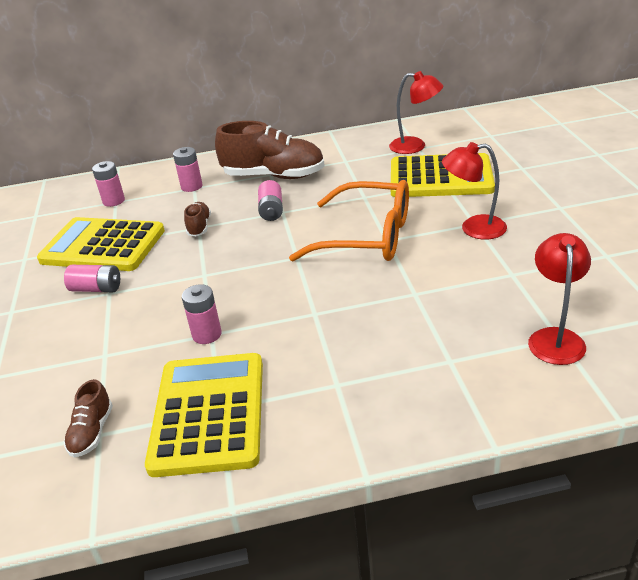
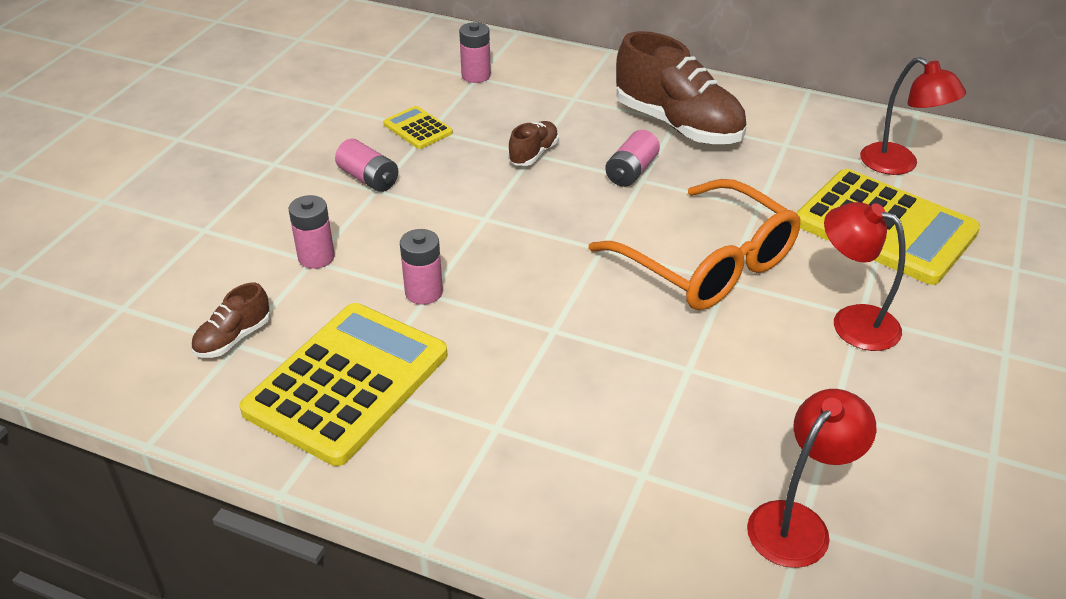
camera: 30 degrees right, 5 degrees up
yellow calculator [37,217,165,271] -> yellow calculator [383,106,453,149], size x0.45
pink battery [173,147,203,192] -> pink battery moved to [289,195,335,269]

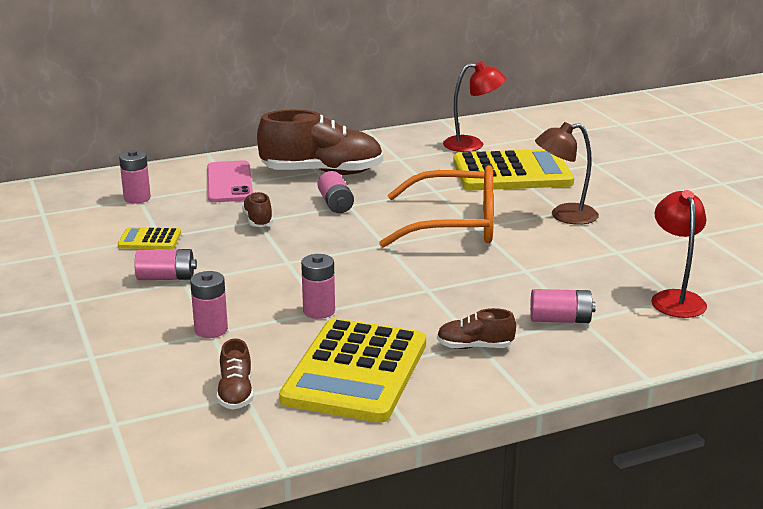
camera: 45 degrees left, 15 degrees down
yellow calculator [239,303,447,466] -> yellow calculator turned 150 degrees counterclockwise [279,318,426,423]
red lamp [824,202,905,351] -> brown lamp [535,122,599,225]
none -> pink phone [207,160,253,202]
none -> brown shoe [437,308,516,349]
none -> pink battery [530,289,596,323]

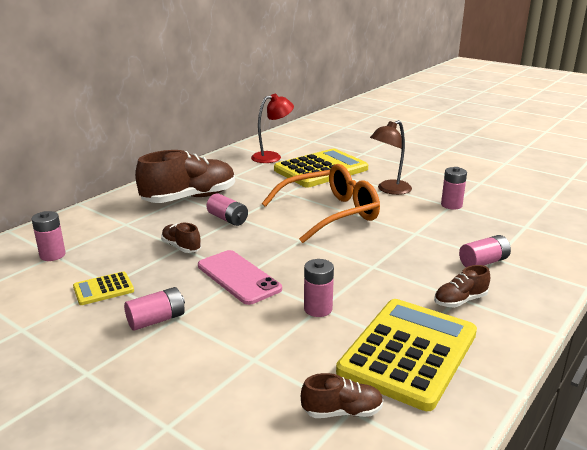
camera: 30 degrees left, 0 degrees up
pink battery [190,271,228,338] -> pink battery moved to [441,167,467,209]
pink phone [207,160,253,202] -> pink phone moved to [198,250,282,305]
brown shoe [217,339,254,410] -> brown shoe turned 60 degrees counterclockwise [301,373,383,418]
yellow calculator [279,318,426,423] -> yellow calculator turned 135 degrees counterclockwise [336,299,477,411]
red lamp [651,190,707,318] -> none

